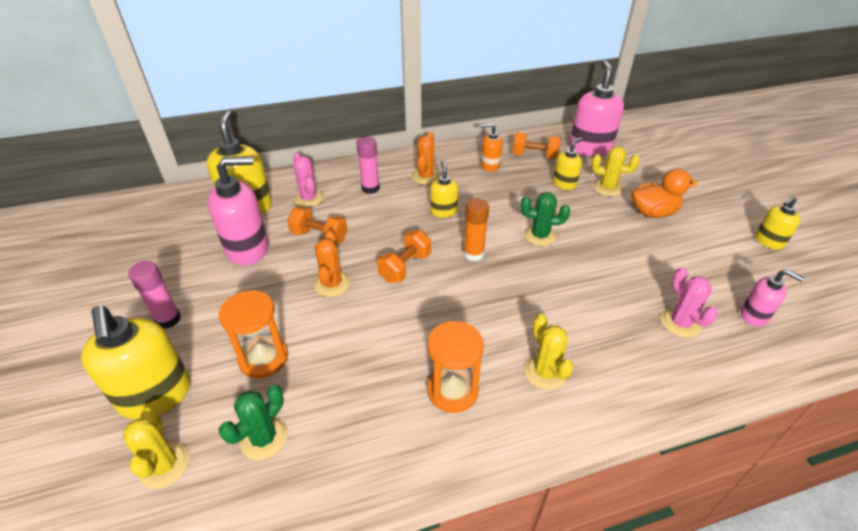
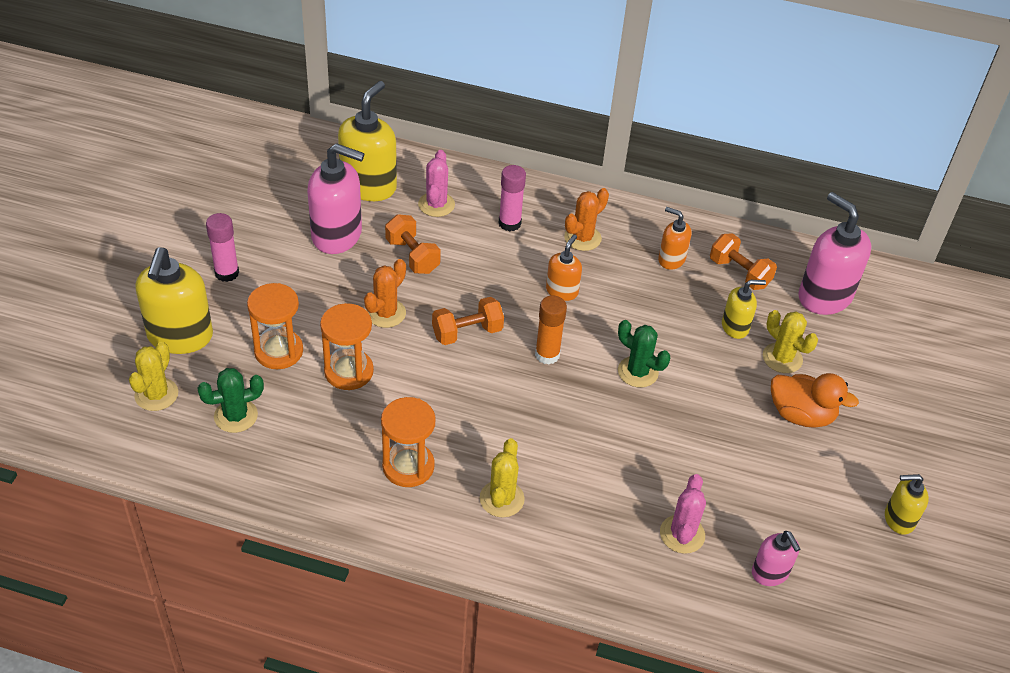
camera: 30 degrees right, 5 degrees up
yellow soap dispenser [430,161,458,218] -> orange soap dispenser [546,235,582,301]
pink soap dispenser [570,60,624,156] -> pink soap dispenser turned 75 degrees counterclockwise [798,192,871,315]
none -> orange hourglass [320,303,374,390]

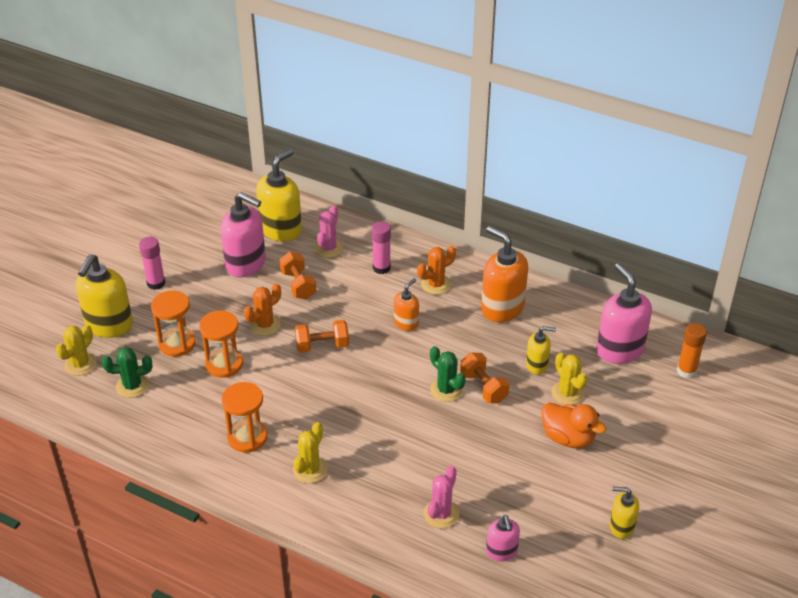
camera: 15 degrees right, 5 degrees down
orange glue stick [535,296,567,365] -> orange glue stick moved to [677,323,707,378]
orange soap dispenser [658,207,691,270] -> orange soap dispenser [481,226,528,322], size x1.84
orange dumbbell [710,233,777,290] -> orange dumbbell moved to [460,353,510,403]

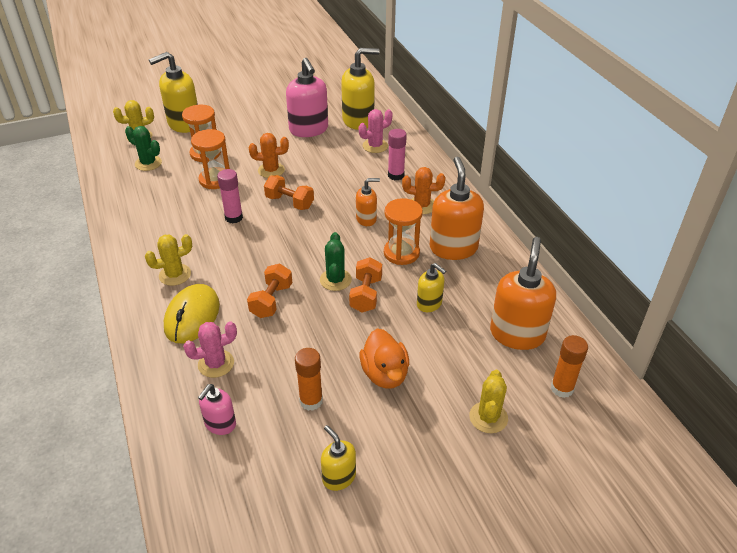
camera: 40 degrees right, 0 degrees up
pink glue stick [139,237,165,290] -> pink glue stick moved to [217,169,243,223]
orange hourglass [222,382,267,453] -> orange hourglass moved to [384,198,423,265]
orange dumbbell [279,252,316,299] -> orange dumbbell moved to [247,264,292,318]
yellow cactus [551,353,588,405] -> yellow cactus moved to [469,370,508,434]
pink soap dispenser [596,263,652,364] -> orange soap dispenser [490,237,556,350]
none -> yellow mouse [164,284,220,343]
none -> orange glue stick [295,348,323,411]

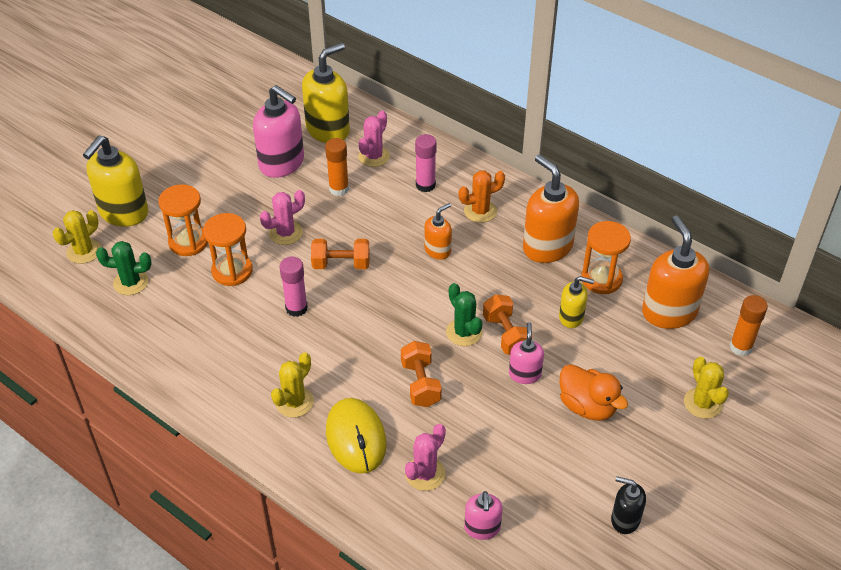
camera: 30 degrees left, 5 degrees up
orange cactus [249,133,289,178] -> pink cactus [260,190,305,245]
orange glue stick [295,348,323,411] -> orange glue stick moved to [325,138,349,196]
yellow soap dispenser [321,425,356,491] -> black soap dispenser [611,476,646,534]
orange hourglass [384,198,423,265] -> orange hourglass moved to [581,221,631,294]
none -> pink soap dispenser [509,322,544,384]

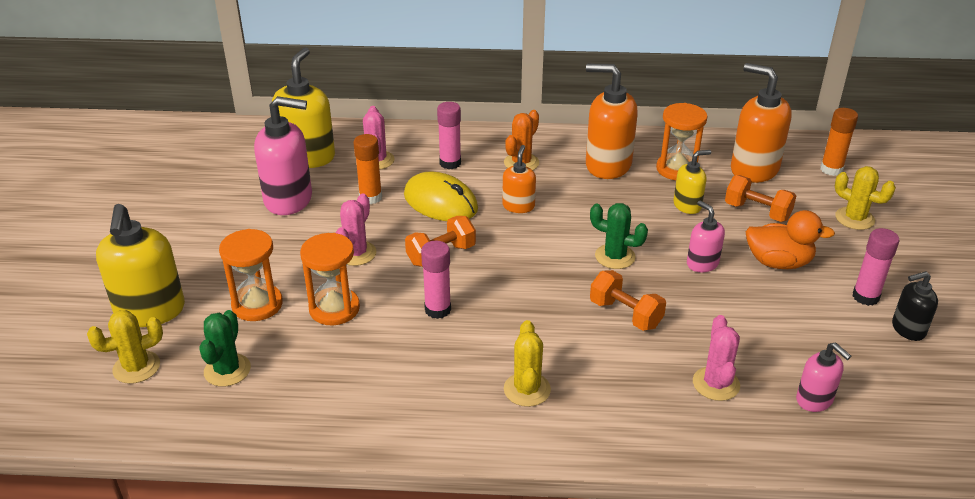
camera: 35 degrees left, 10 degrees down
yellow cactus [53,210,101,264] -> yellow cactus turned 60 degrees clockwise [87,310,163,384]
green cactus [96,241,152,295] -> green cactus turned 45 degrees counterclockwise [199,310,251,387]
yellow mouse [326,398,386,474] -> yellow mouse moved to [404,172,478,221]
orange dumbbell [483,294,532,355] -> orange dumbbell moved to [725,175,796,222]
none -> pink glue stick [852,228,899,306]

